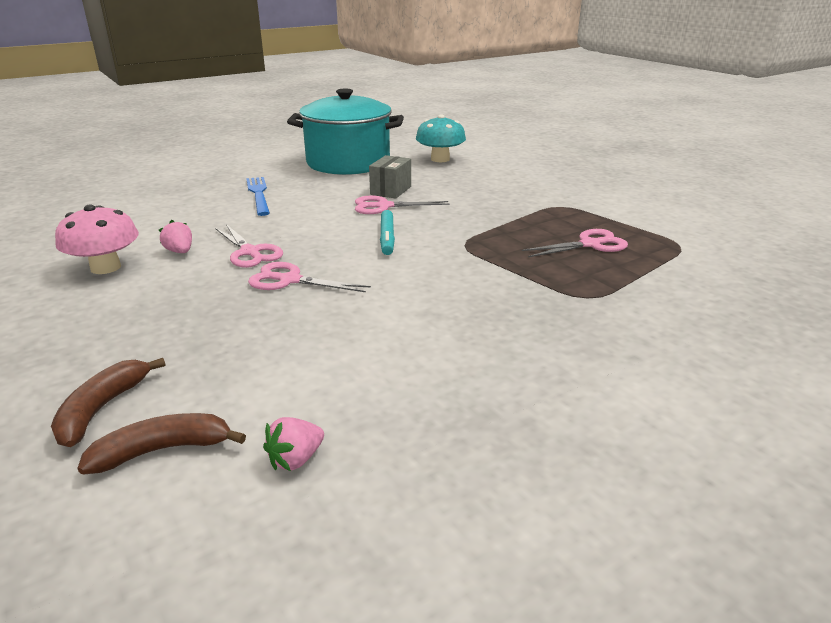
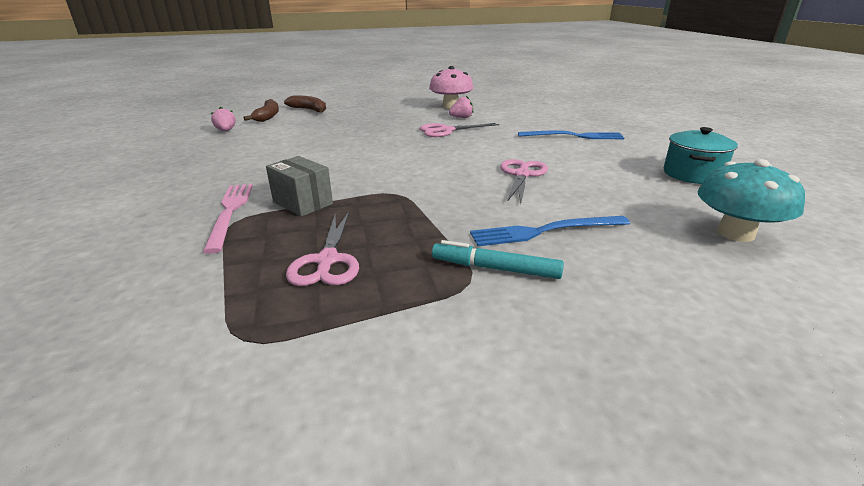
camera: 110 degrees right, 0 degrees up
pink scissors [248,262,371,292] -> none
turquoise pot [287,88,404,175] -> turquoise pot [663,127,738,184], size x0.50
grey box [369,155,411,199] -> grey box moved to [266,156,333,217]
turquoise marker [380,210,395,255] -> turquoise marker moved to [432,240,564,279]
none -> pink fork [203,184,253,254]
none -> blue fork [470,216,630,246]

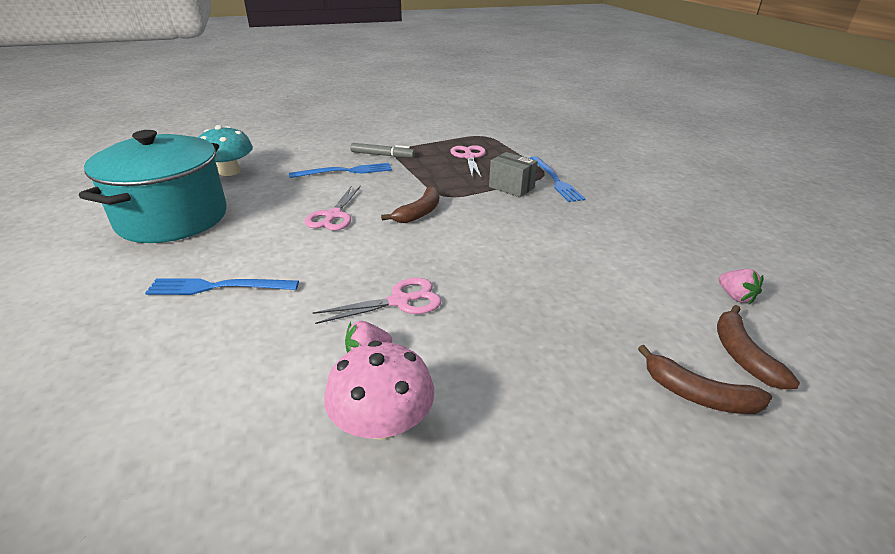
camera: 175 degrees right, 5 degrees up
pink fork [203,184,253,254] -> blue fork [530,156,585,202]
turquoise marker [432,240,564,279] -> grey marker [350,143,415,158]
turquoise pot [663,127,738,184] -> turquoise pot [79,130,227,243], size x2.01
none -> brown banana [381,186,439,223]

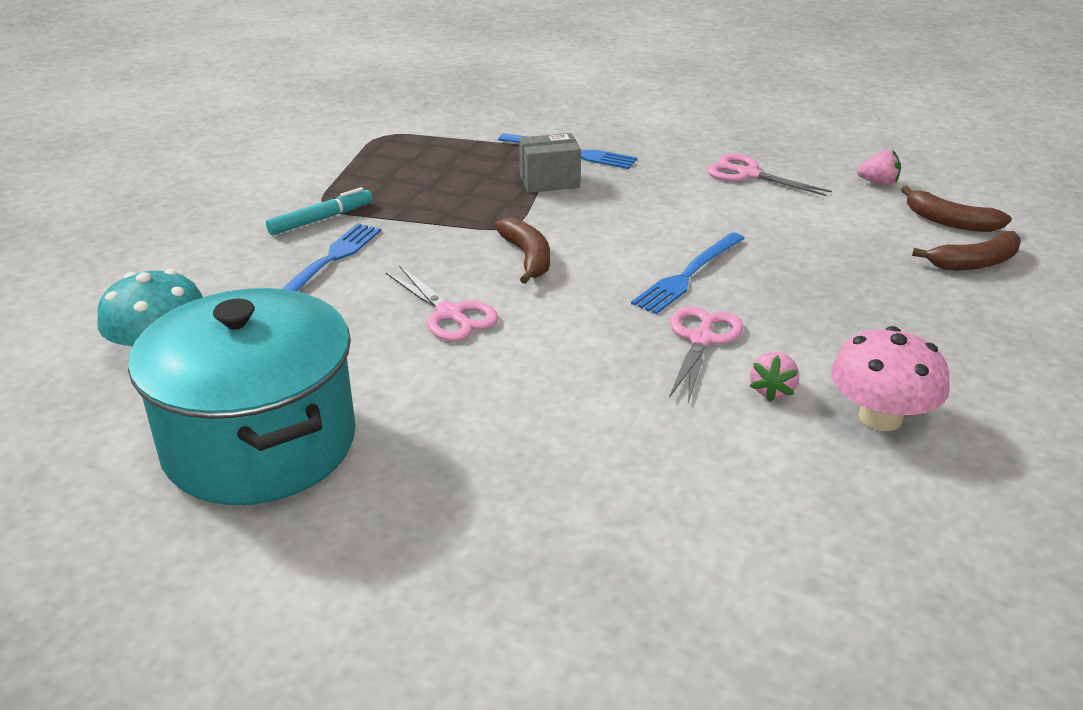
camera: 50 degrees left, 0 degrees up
blue fork [145,278,299,295] -> blue fork moved to [631,232,745,314]
grey marker [350,143,415,158] -> turquoise marker [266,187,372,235]
pink scissors [450,145,486,179] -> pink scissors moved to [707,154,832,196]

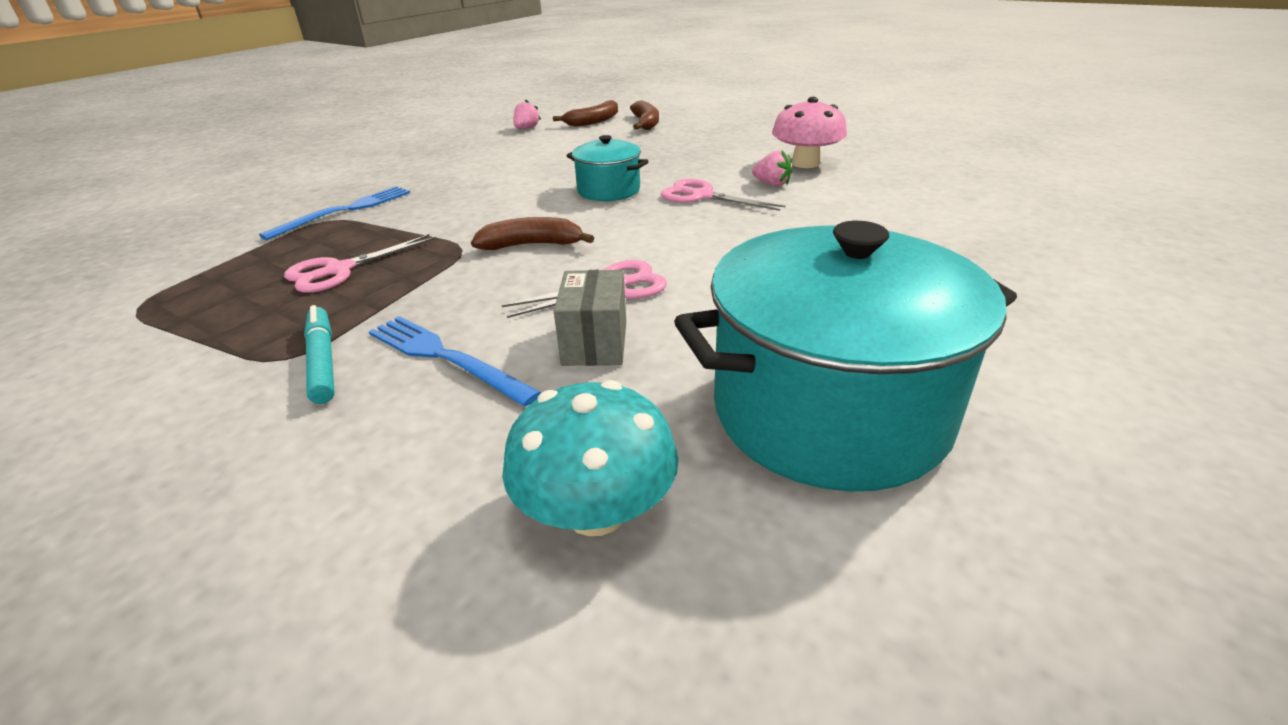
camera: 75 degrees left, 0 degrees up
grey box [519,133,581,193] -> grey box moved to [554,270,626,366]
blue fork [631,232,745,314] -> turquoise pot [567,135,649,201]
pink scissors [707,154,832,196] -> pink scissors moved to [284,234,436,293]

